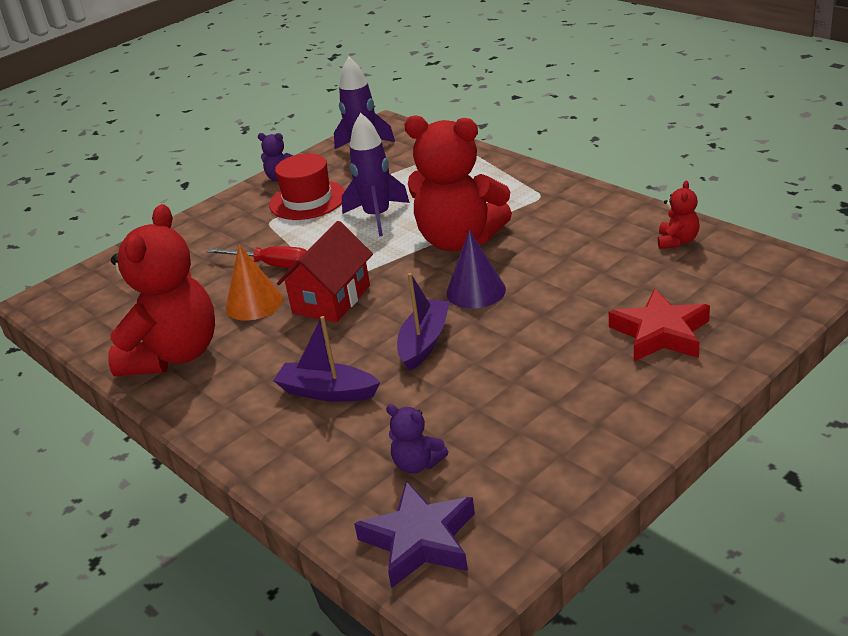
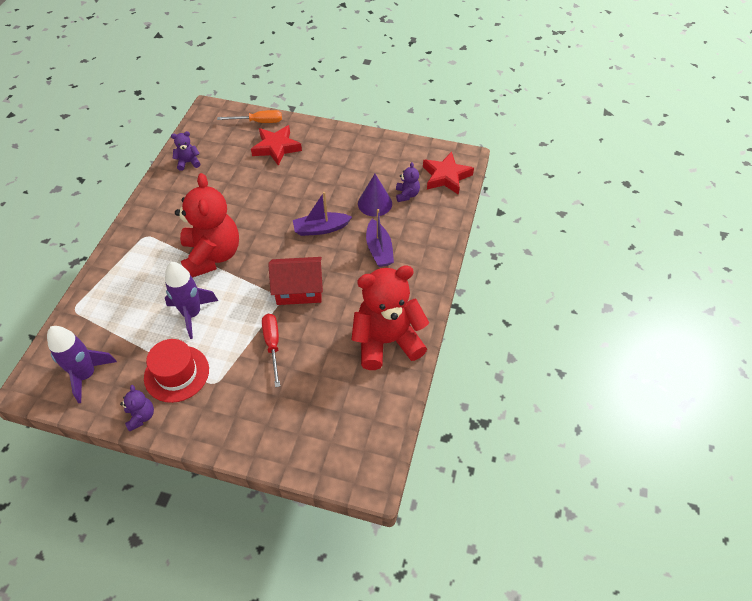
camera: 125 degrees left, 20 degrees up
orange cone [225,244,283,320] -> none
purple star [354,481,475,588] -> red star [423,152,474,195]
purple cone [446,230,506,309] -> purple cone moved to [358,174,392,217]
red teddy bear [658,180,700,249] -> purple teddy bear [171,131,200,171]
none -> orange screwdriver [217,110,282,123]

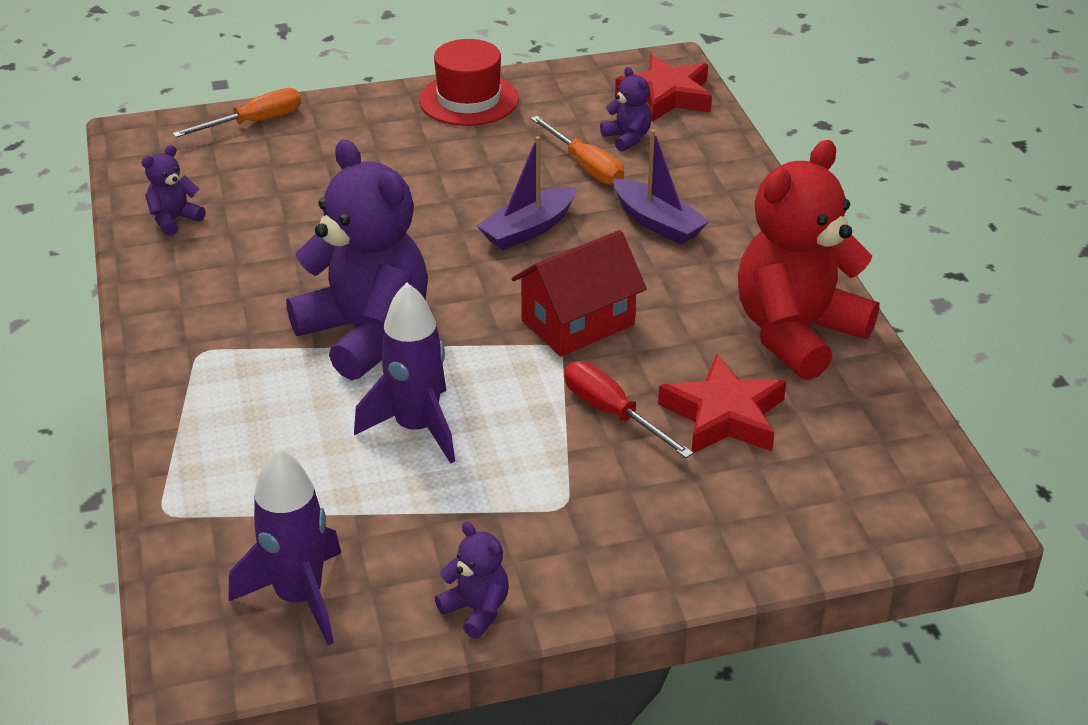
camera: 30 degrees left, 15 degrees down
red hat [144,339,209,403] -> red hat moved to [419,39,519,126]
red teddy bear [175,173,239,278] -> purple teddy bear [286,140,428,380]
red star [251,125,302,166] -> red star moved to [658,354,786,453]
purple cone [358,174,392,217] -> orange screwdriver [531,116,624,185]

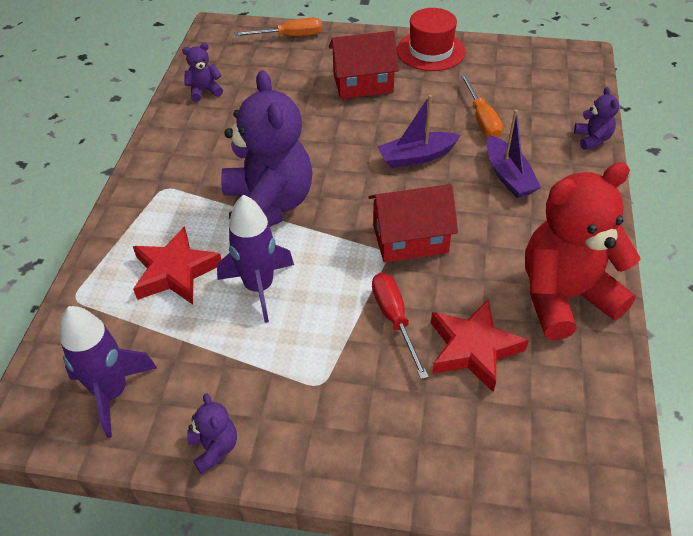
camera: 25 degrees right, 10 degrees up
purple teddy bear [600,67,652,152] -> purple teddy bear moved to [574,87,619,150]
red star [615,54,712,122] -> red star moved to [133,226,221,304]
none -> red house [329,31,399,99]

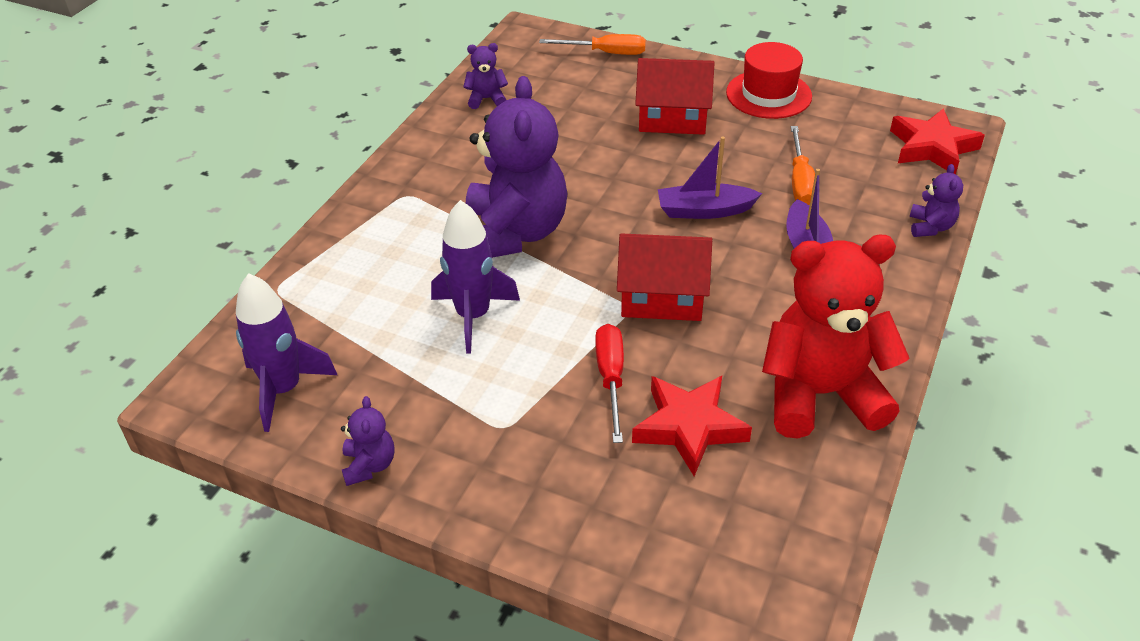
camera: 15 degrees right, 5 degrees down
red star [133,226,221,304] -> red star moved to [890,108,985,174]

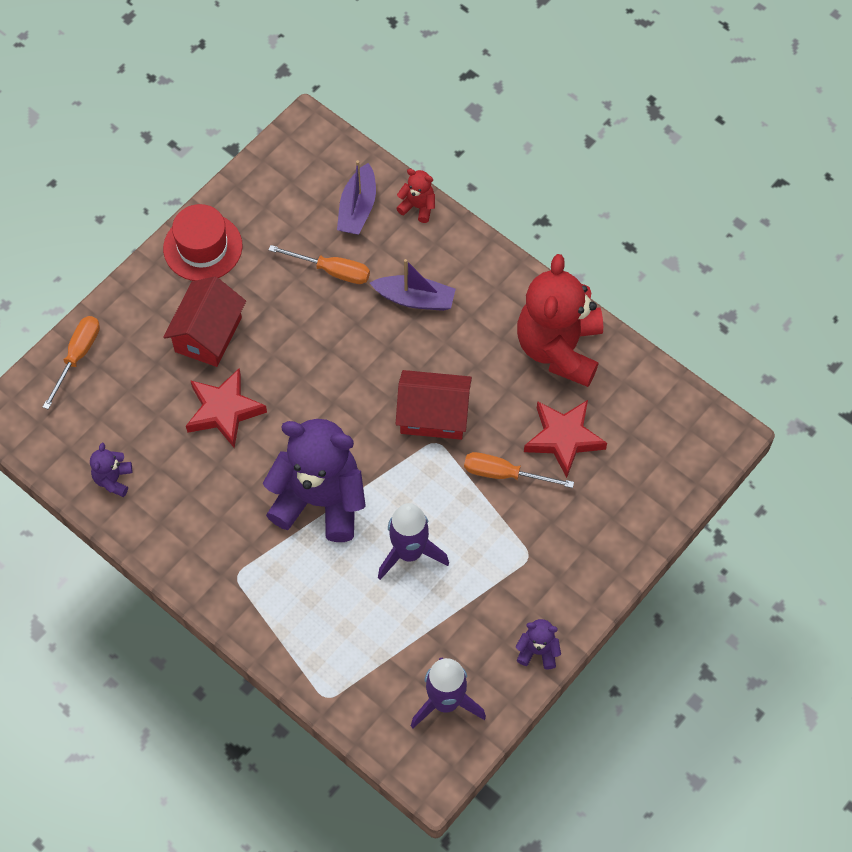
camera: 75 degrees left, 20 degrees up
red screwdriver [595,324,624,443] -> orange screwdriver [464,452,574,488]
red house [617,233,712,321] -> red house turned 75 degrees clockwise [396,370,472,440]
purple boat [658,137,762,219] -> purple boat moved to [337,160,376,235]
red star [890,108,985,174] -> red star moved to [186,368,267,448]
purple teddy bear [910,164,963,237] -> red teddy bear [396,169,435,223]

